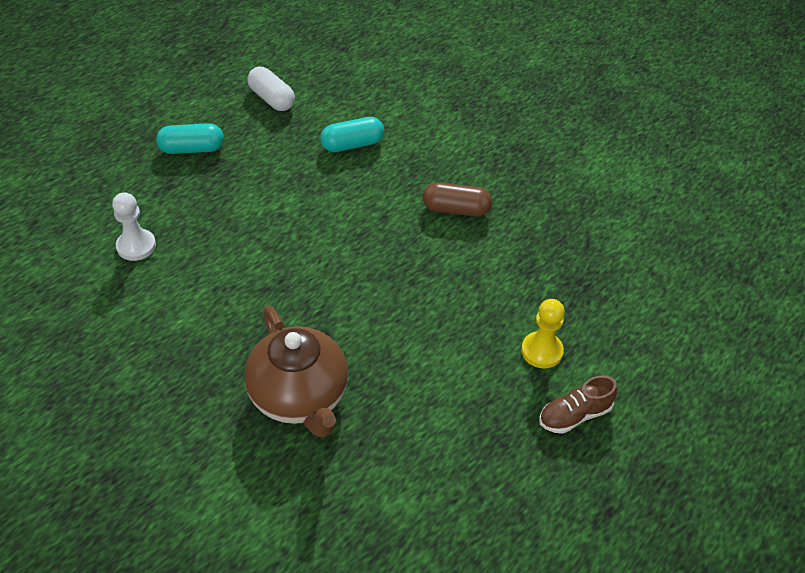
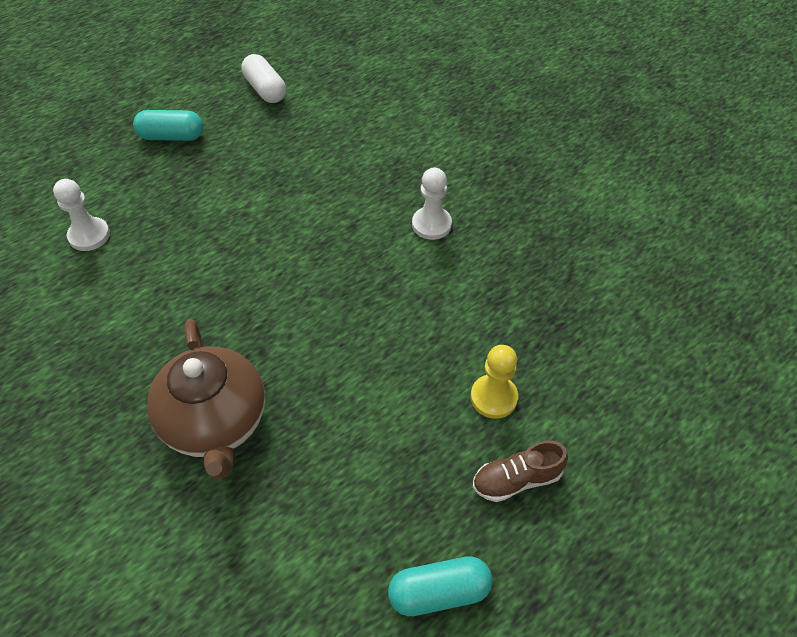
camera: 10 degrees right, 5 degrees up
turquoise capsule [320,117,384,152] -> turquoise capsule moved to [388,556,493,616]
brown capsule [423,182,492,216] -> white pawn [412,168,452,240]

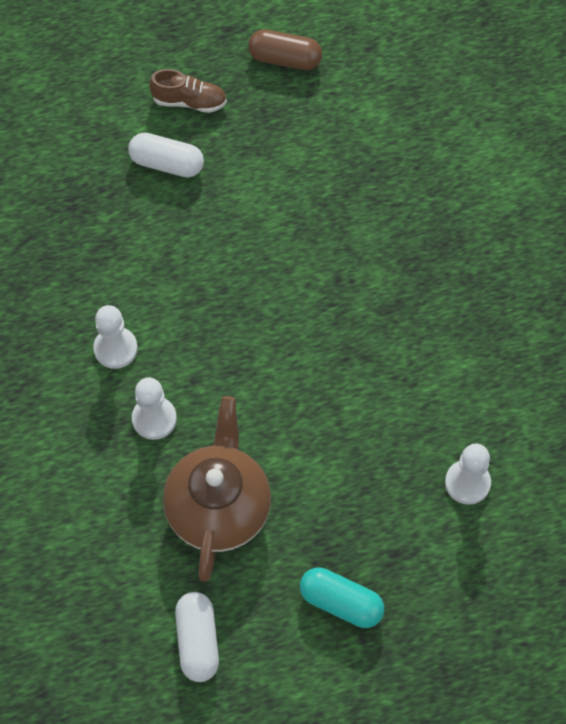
camera: 155 degrees left, 10 degrees up
brown teapot [147,319,265,479] -> brown teapot moved to [163,396,271,582]
turquoise capsule [388,556,493,616] -> brown capsule [248,29,322,70]
yellow pawn [471,345,518,419] -> white capsule [128,133,204,178]
none -> white pawn [132,377,177,440]

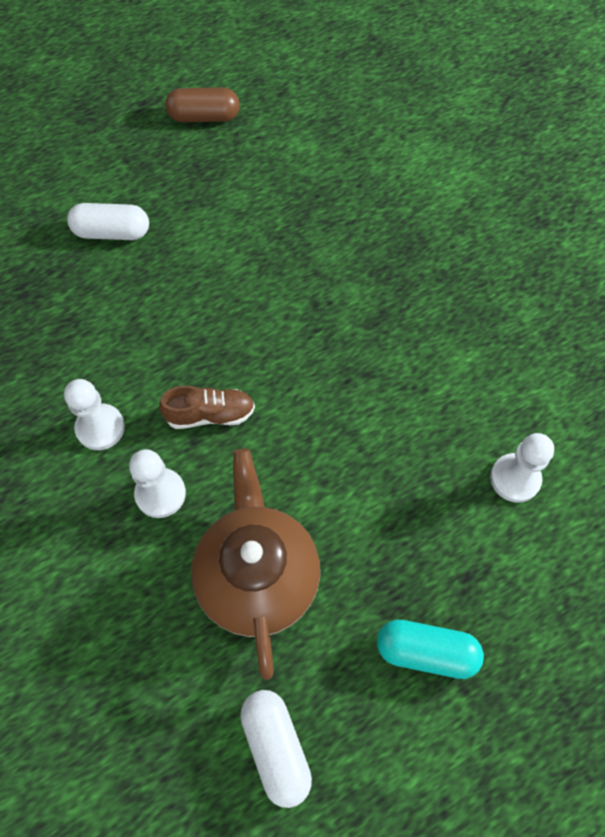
camera: 15 degrees left, 0 degrees up
brown shoe [149,69,227,113] -> brown shoe moved to [159,386,255,429]

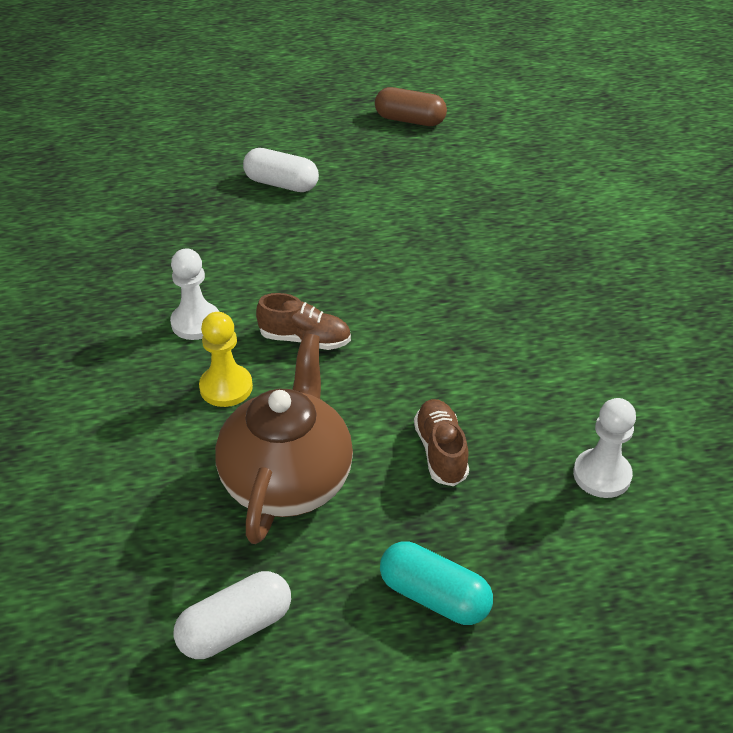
camera: 20 degrees right, 20 degrees down
white pawn [129,449,186,518] -> yellow pawn [199,312,253,407]
white capsule [240,690,312,808] -> white capsule turned 60 degrees clockwise [174,571,291,659]
none -> brown shoe [414,399,469,486]

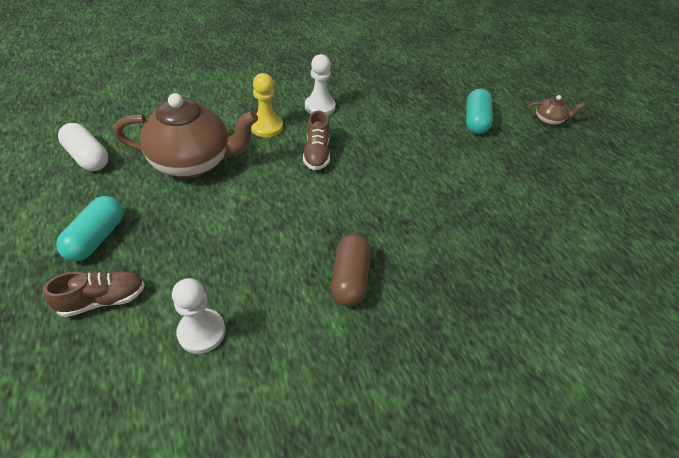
camera: 75 degrees right, 5 degrees up
white capsule [243,148,319,192] -> turquoise capsule [466,89,493,134]
brown capsule [375,87,447,126] -> brown capsule moved to [331,234,370,306]
brown shoe [414,399,469,486] -> brown shoe moved to [43,271,145,317]
none -> brown teapot [527,95,584,126]

